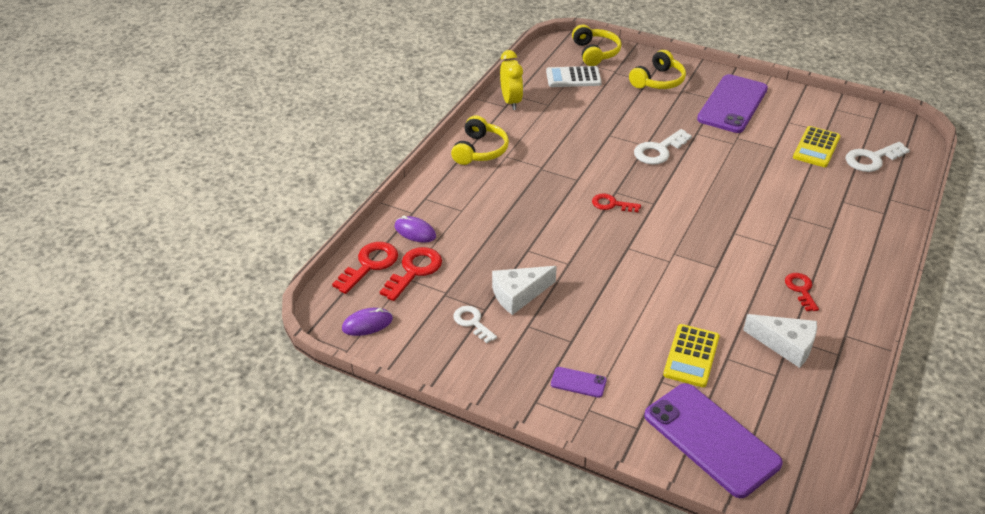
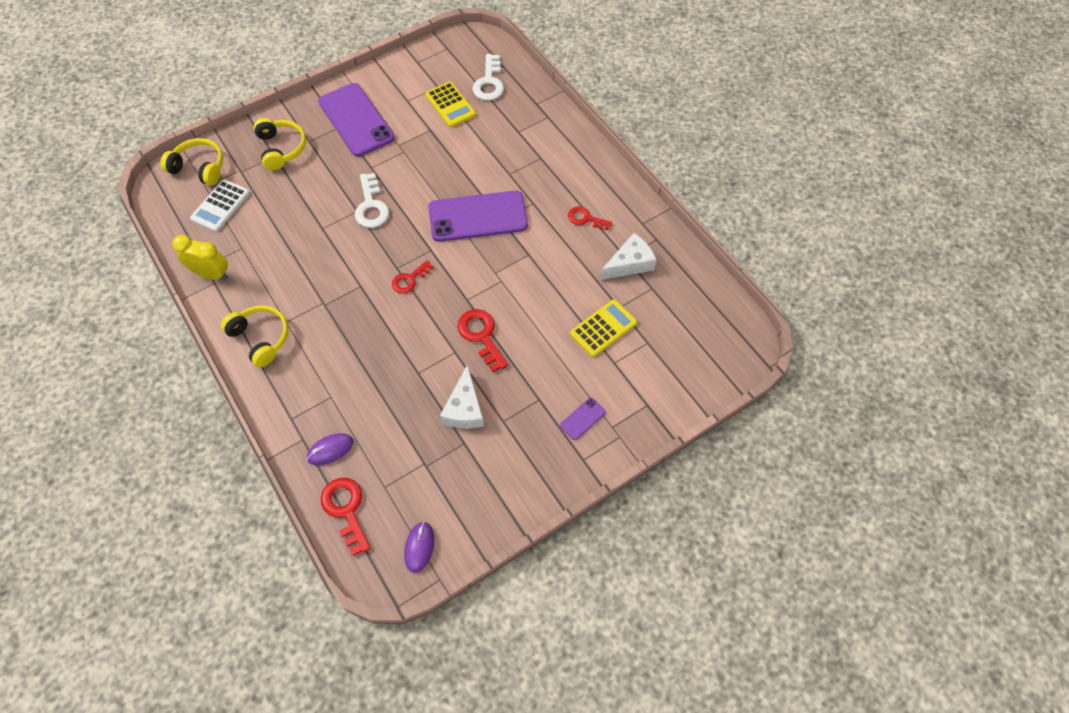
camera: 60 degrees left, 20 degrees up
red key [380,247,442,301] -> red key moved to [458,309,508,372]
white key [454,306,497,343] -> none
purple phone [644,383,783,498] -> purple phone moved to [428,191,528,242]
yellow calculator [663,324,719,387] -> yellow calculator turned 90 degrees counterclockwise [570,299,637,357]

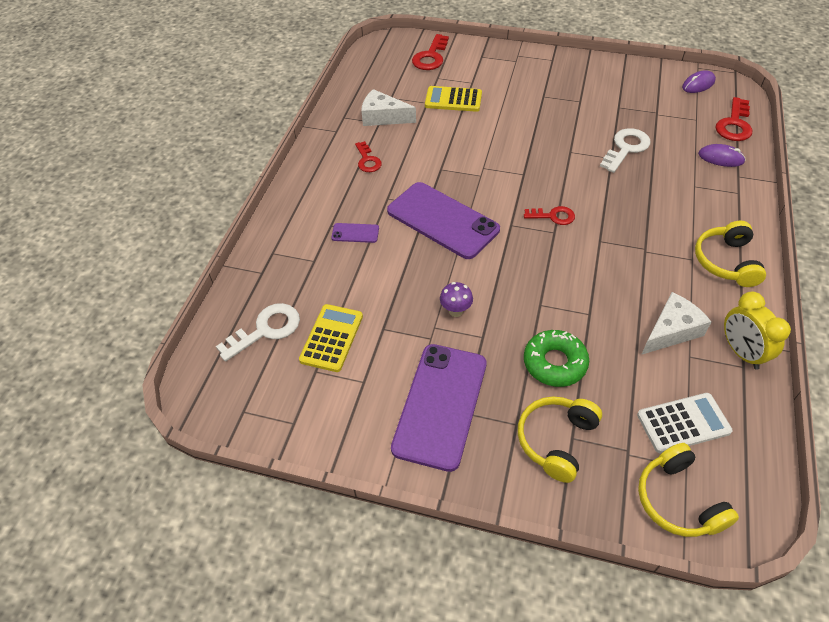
camera: 130 degrees left, 10 degrees down
white key [355,173,389,228] -> white key moved to [600,128,650,173]
white cheese [440,365,484,429] -> white cheese moved to [641,292,712,355]
red key [458,309,508,372] -> red key moved to [412,34,449,70]
purple phone [560,398,606,440] -> purple phone moved to [331,223,379,243]
none -> purple mushroom [440,282,473,317]
none -> green donut [524,330,589,387]

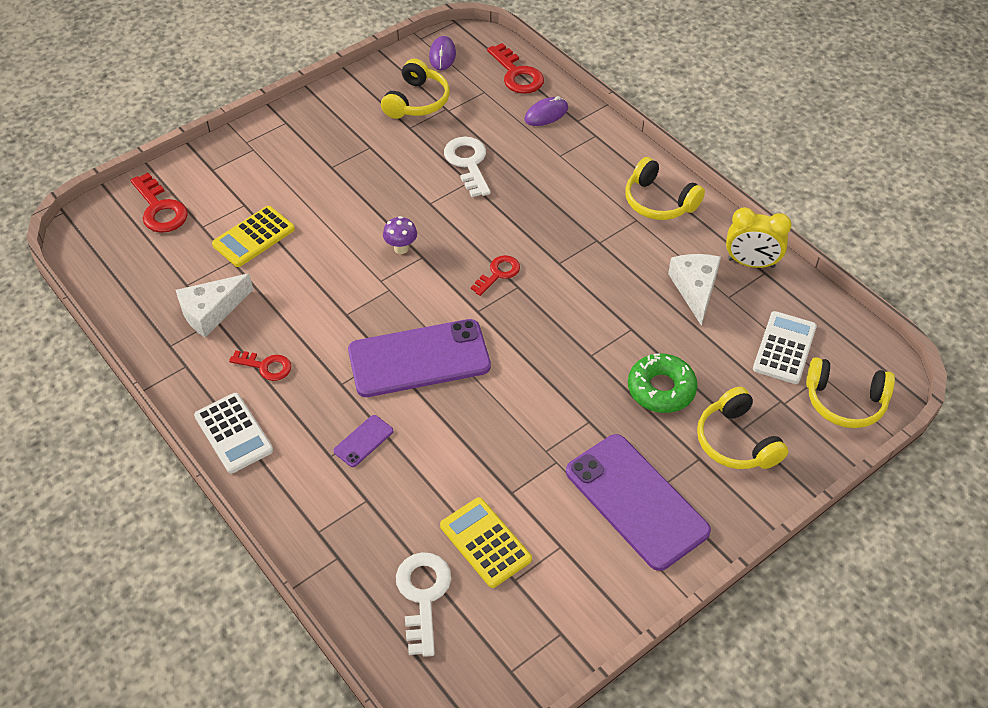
camera: 55 degrees left, 0 degrees up
purple mushroom [440,282,473,317] -> purple mushroom moved to [383,216,417,254]
none -> white calculator [194,393,273,473]
none -> yellow headphones [381,59,450,119]

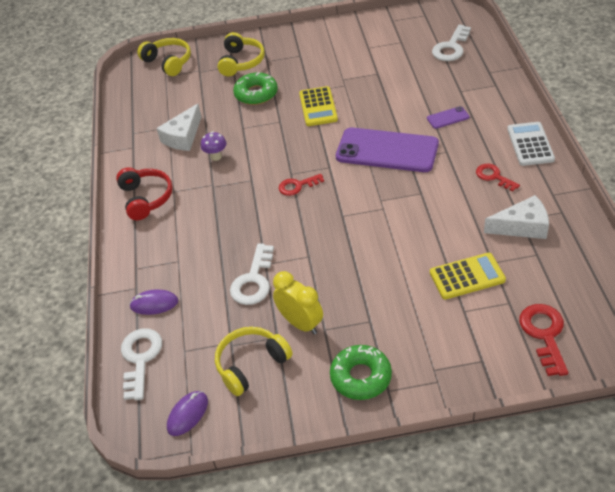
camera: 145 degrees left, 5 degrees down
purple mushroom [383,216,417,254] -> purple mushroom moved to [201,131,227,161]
yellow calculator [440,497,532,588] -> yellow calculator moved to [299,86,338,126]
red key [487,43,544,94] -> white key [121,328,162,400]
purple phone [566,434,711,571] -> none
yellow headphones [625,157,705,220] -> red headphones [116,167,173,220]
yellow clock [726,207,792,268] -> yellow clock moved to [273,271,323,334]
white calculator [753,311,817,384] -> none
none -> green donut [330,345,392,400]

